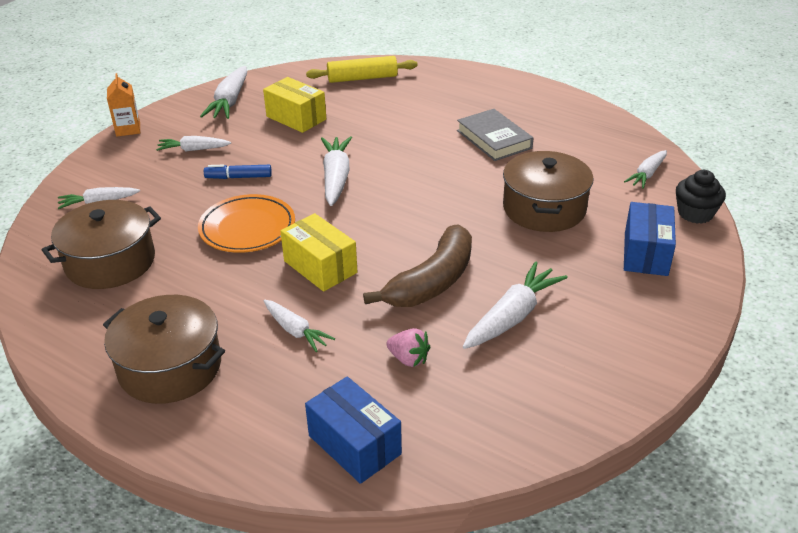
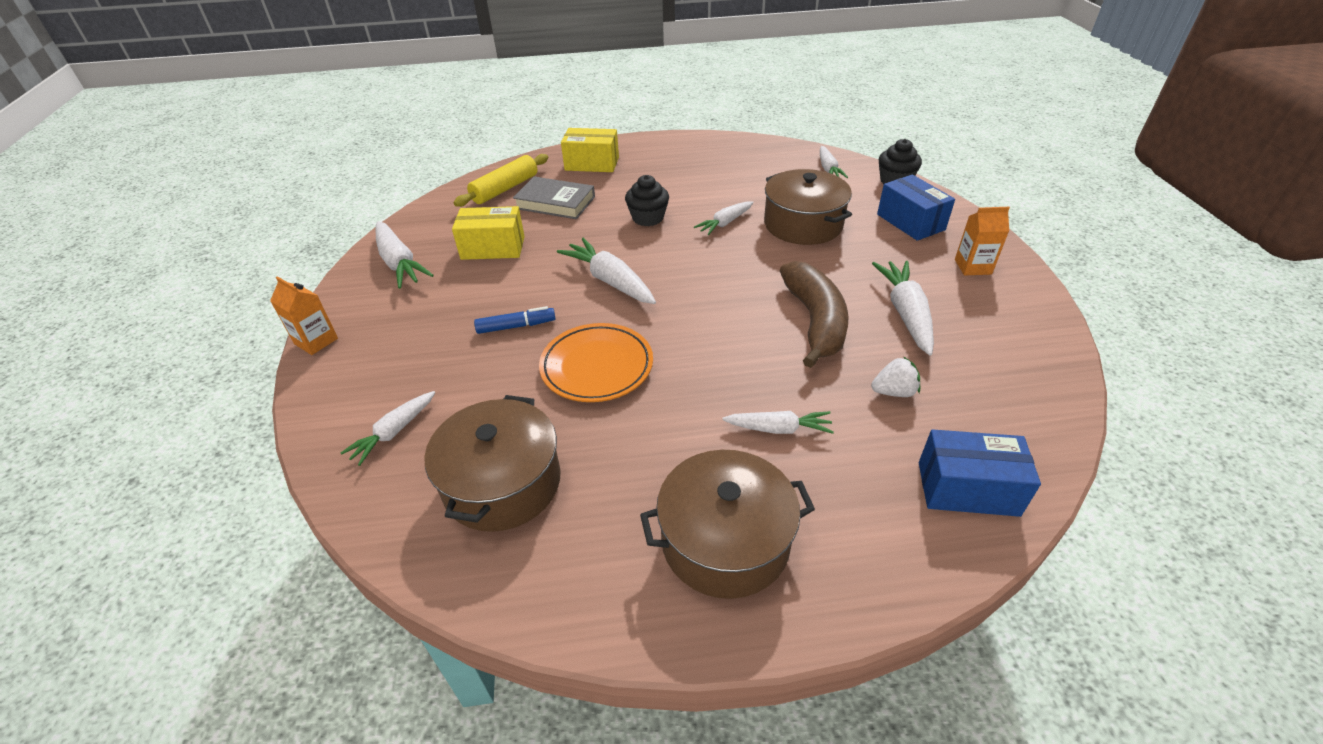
camera: 40 degrees left, 5 degrees up
white carrot [156,136,231,151] -> white carrot moved to [694,201,754,235]
blue marker [204,164,272,179] -> blue marker turned 150 degrees counterclockwise [474,306,556,334]
yellow box [280,213,357,292] -> yellow box moved to [561,128,619,172]
pink strawberry [386,328,430,367] -> white strawberry [871,357,920,397]
grey book [457,109,534,161] -> grey book moved to [513,177,595,219]
none -> black cupcake [625,175,669,226]
none -> orange carton [955,207,1010,275]

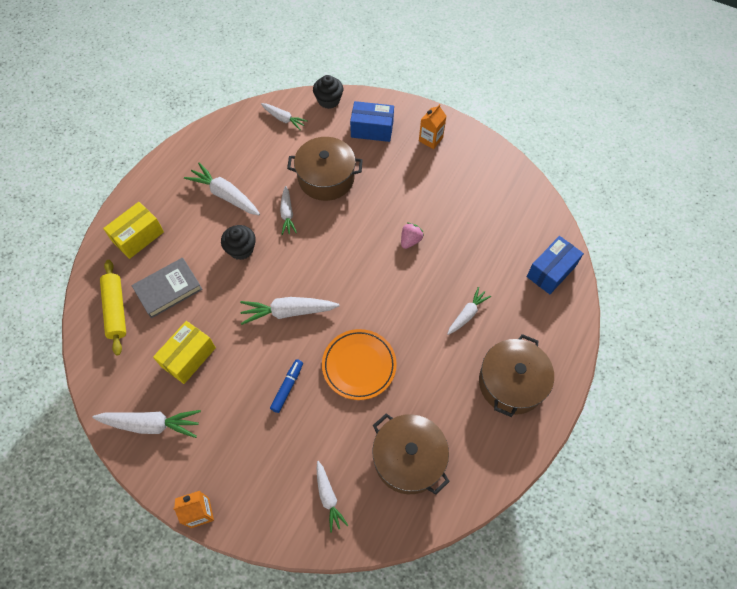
camera: 55 degrees left, 20 degrees up
brown banana [780,261,849,368] -> pink strawberry [401,223,424,249]
white strawberry [871,357,920,397] -> none
white carrot [872,261,934,356] -> white carrot moved to [184,163,260,215]

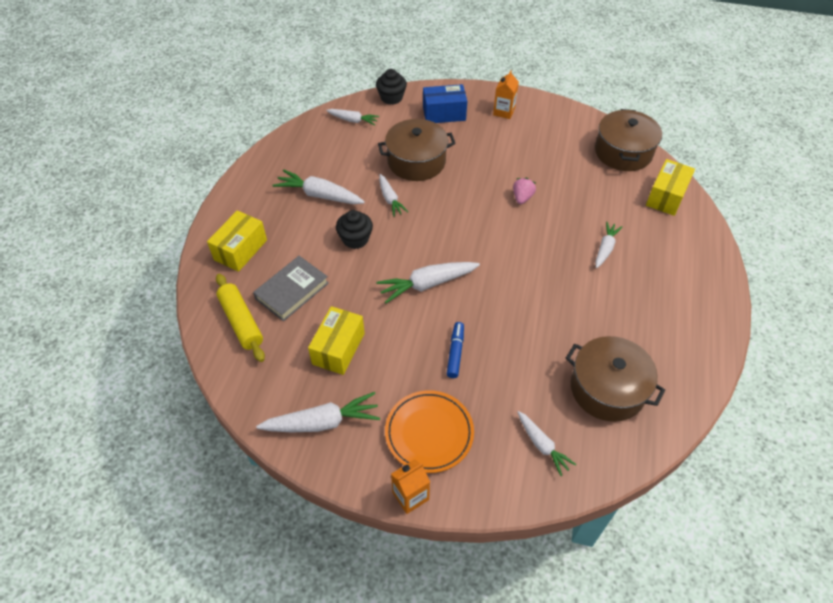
camera: 15 degrees left, 10 degrees down
orange plate [322,329,397,400] -> orange plate moved to [385,390,474,473]
brown pot [479,334,554,417] -> brown pot moved to [595,109,662,171]
blue box [527,236,584,294] -> yellow box [646,159,695,216]

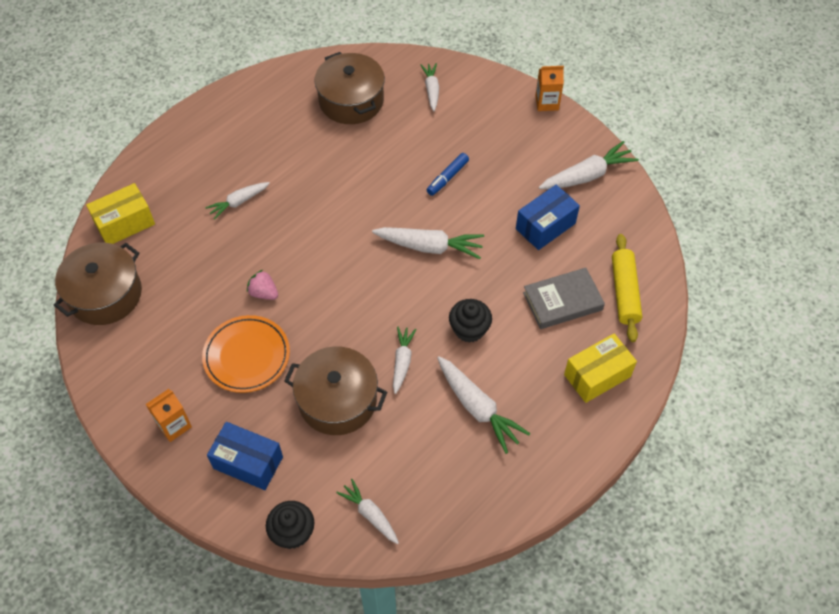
camera: 150 degrees left, 5 degrees up
white carrot [256,392,380,433] -> white carrot turned 135 degrees clockwise [539,141,639,189]
yellow box [308,306,365,375] -> blue box [516,185,580,250]
orange plate [385,390,474,473] -> orange plate moved to [202,315,290,393]
pink strawberry [513,178,536,204] -> pink strawberry turned 75 degrees clockwise [247,270,278,300]

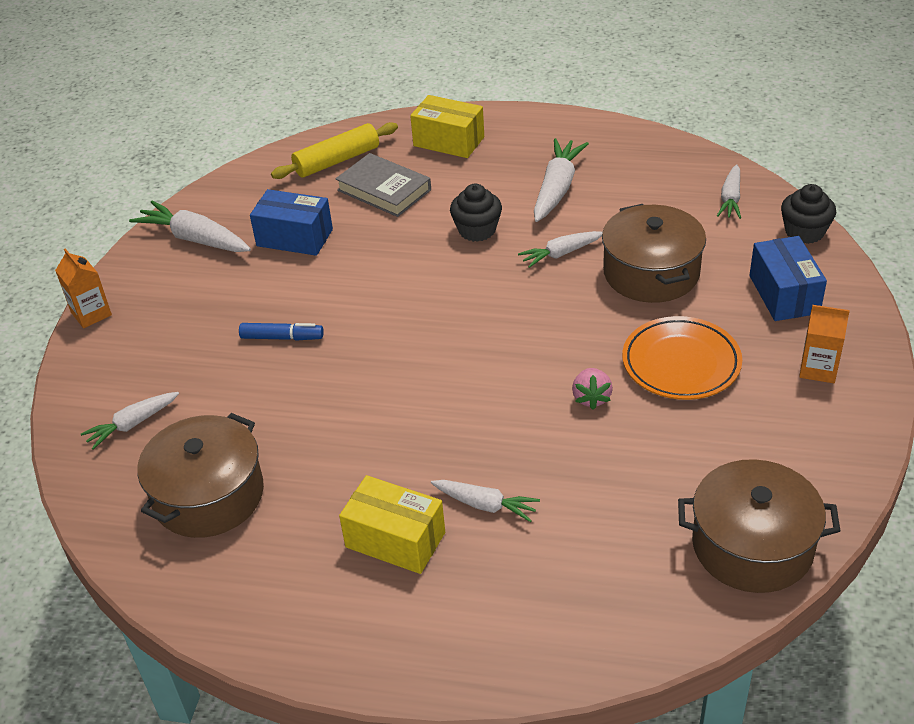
camera: 120 degrees left, 15 degrees down
yellow box [86,183,155,244] -> yellow box moved to [339,475,445,574]
white carrot [372,227,484,259] -> none

